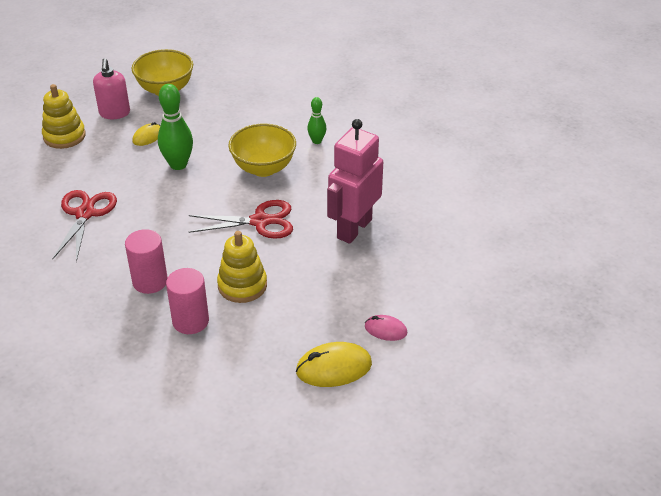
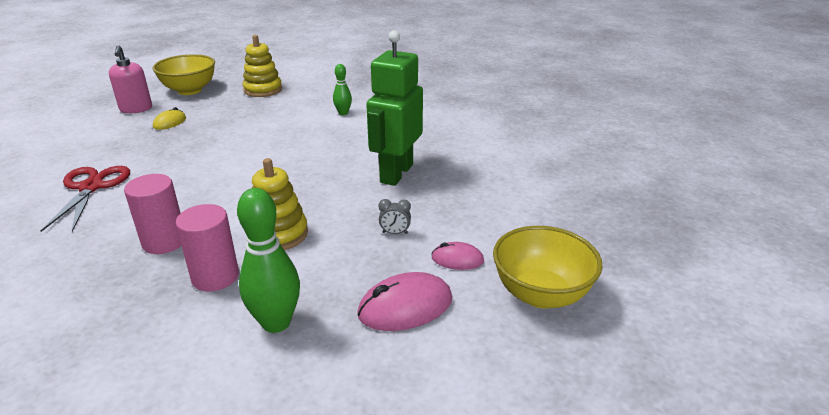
camera: 10 degrees left, 10 degrees down
yellow stacking toy [42,84,86,149] -> yellow stacking toy moved to [242,35,282,97]
green bowling pin [158,84,193,170] -> green bowling pin moved to [237,188,300,333]
red scissors [189,200,293,239] -> none
yellow bowl [228,123,296,177] -> yellow bowl moved to [493,226,603,308]
yellow mouse [296,342,372,387] -> pink mouse [357,272,452,331]
pink robot [327,119,383,244] -> green robot [366,30,423,186]
none -> grey clock [379,199,411,234]

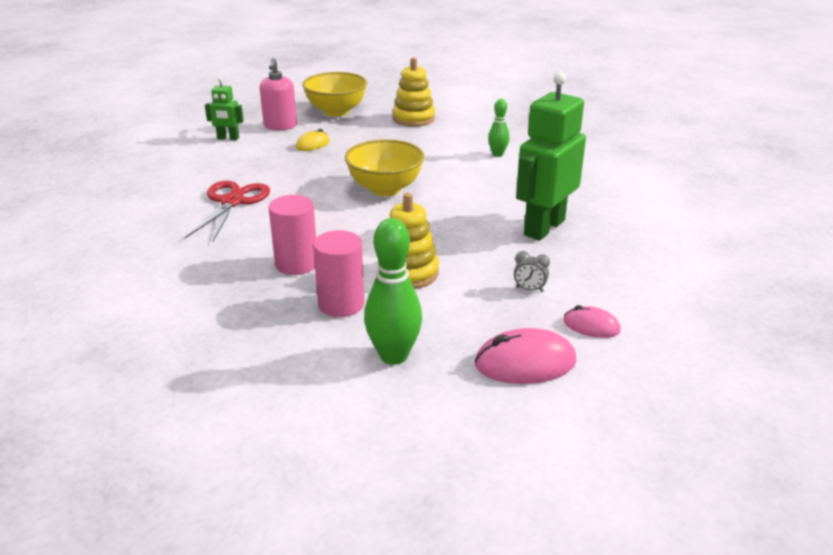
camera: 15 degrees right, 0 degrees up
yellow bowl [493,226,603,308] -> yellow bowl moved to [345,139,425,196]
none -> green robot [205,77,244,140]

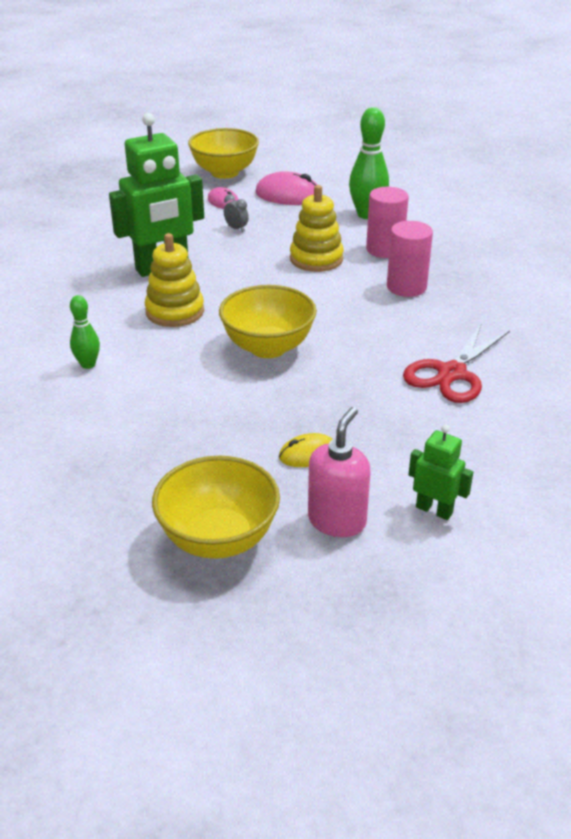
camera: 155 degrees left, 5 degrees up
yellow stacking toy [393,57,435,127] -> yellow stacking toy moved to [145,233,204,327]
none -> yellow bowl [188,128,259,179]

